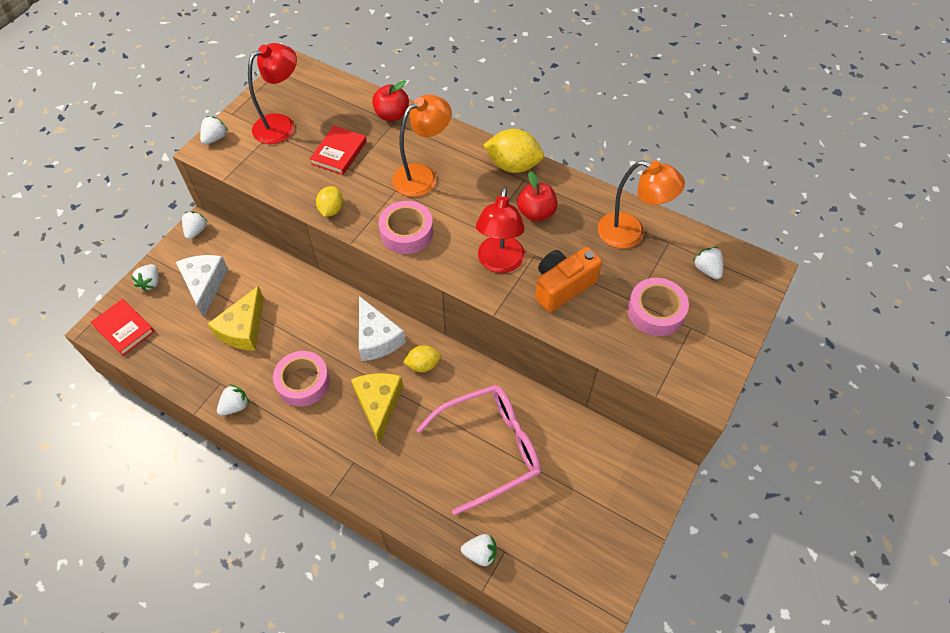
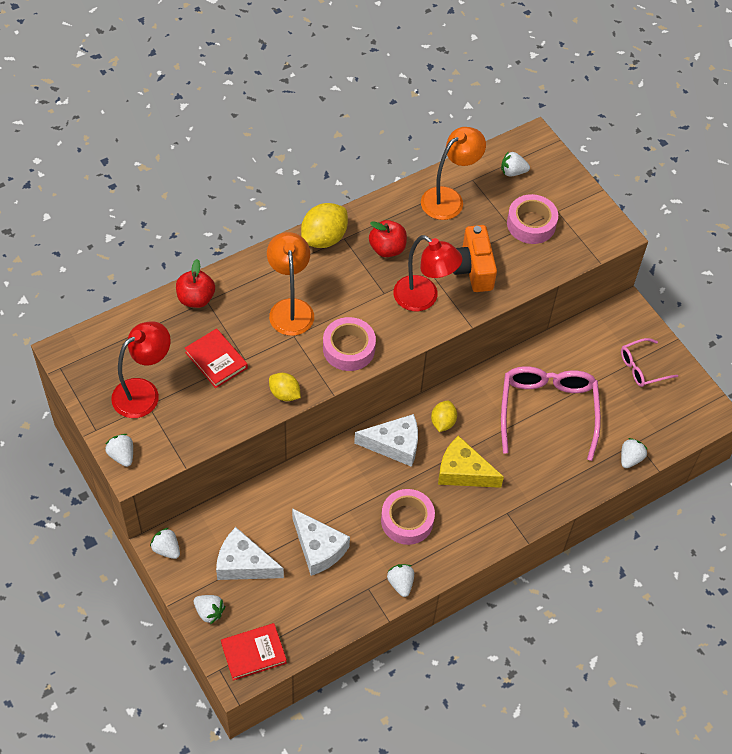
camera: 65 degrees left, 0 degrees up
yellow cheese [208,286,264,351] -> white cheese [292,508,350,576]
red lamp [248,43,297,144] -> red lamp turned 60 degrees clockwise [111,321,171,418]
none -> pink glasses [621,338,678,387]

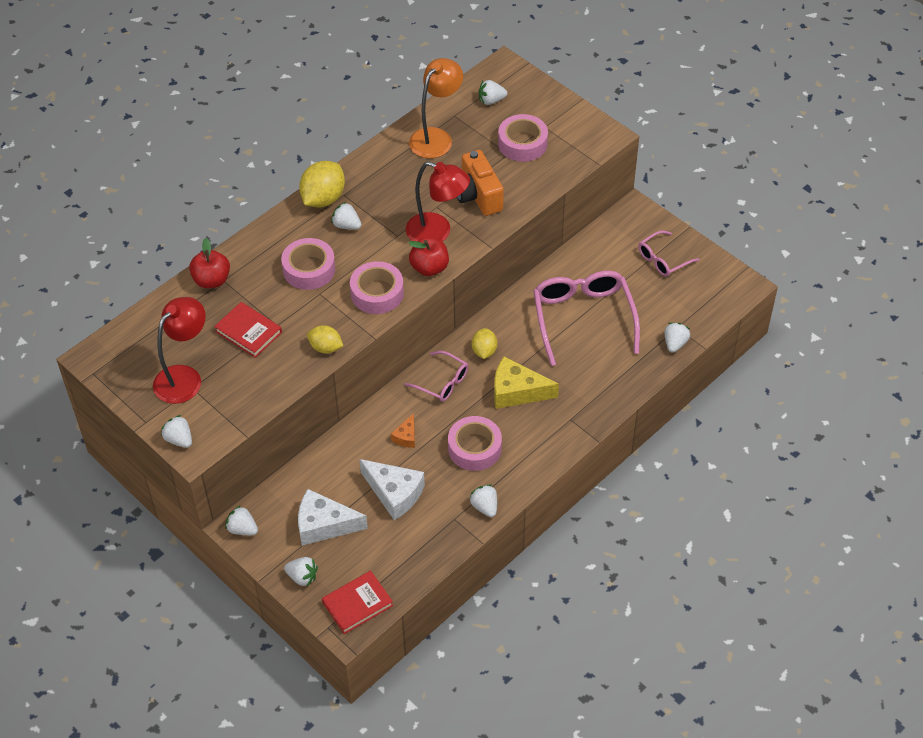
camera: 10 degrees left, 5 degrees down
orange lamp [267,232,314,336] -> pink tape [281,238,335,290]
white cheese [354,414,418,467] -> pink glasses [405,351,468,402]
red apple [369,220,407,257] -> red apple moved to [408,237,449,276]
none -> white strawberry [331,202,362,230]
none -> orange cheese [391,413,415,448]

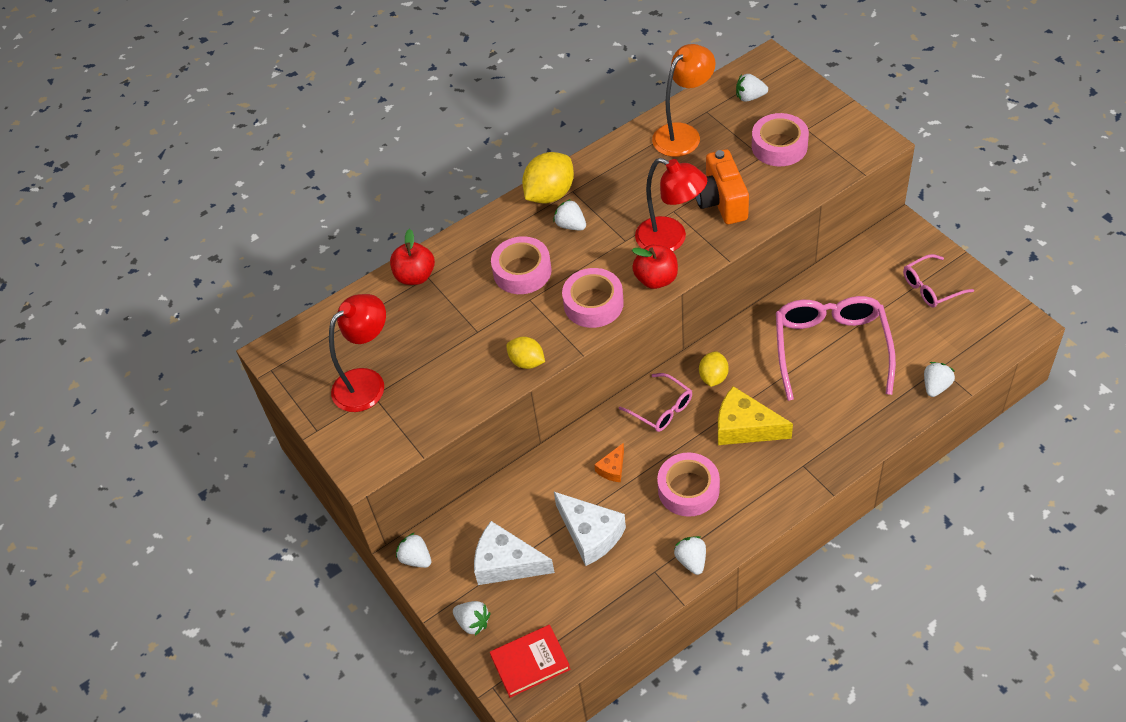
camera: 15 degrees right, 0 degrees up
white strawberry [161,415,192,448] -> none
red book [214,302,282,358] -> none

